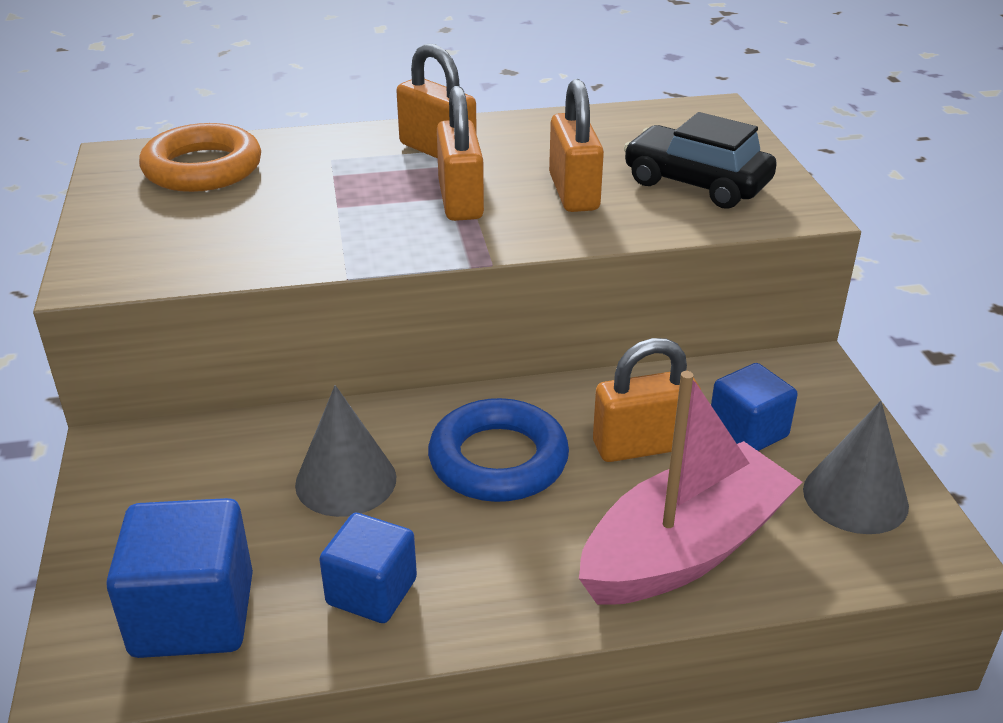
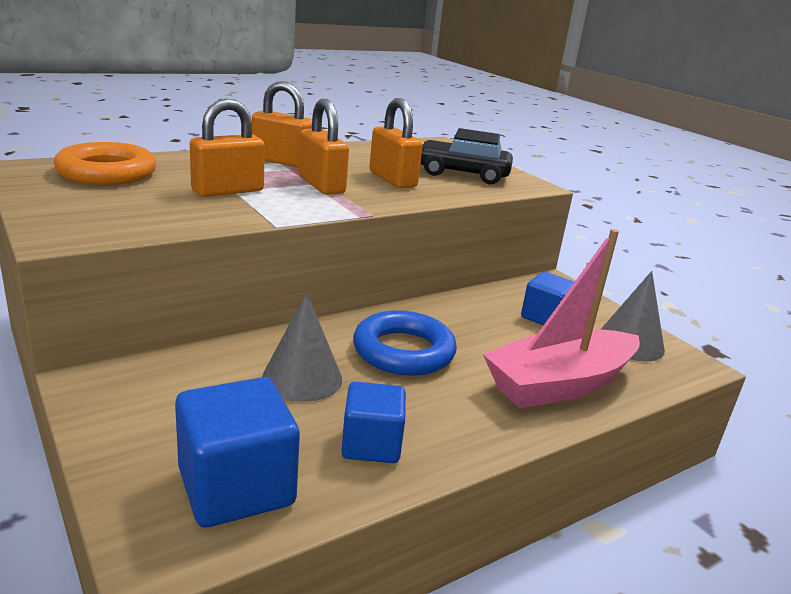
camera: 25 degrees left, 10 degrees down
pink boat [579,371,802,605] -> pink boat turned 150 degrees counterclockwise [483,229,640,408]
orange padlock [593,338,701,462] -> orange padlock moved to [190,98,265,197]

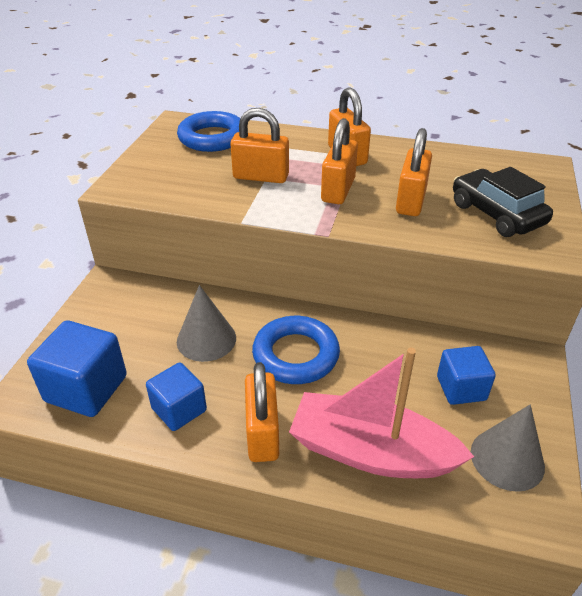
camera: 50 degrees right, 15 degrees up
orange ring [54,142,156,185] -> blue ring [177,111,240,152]
none -> orange padlock [245,362,279,462]

